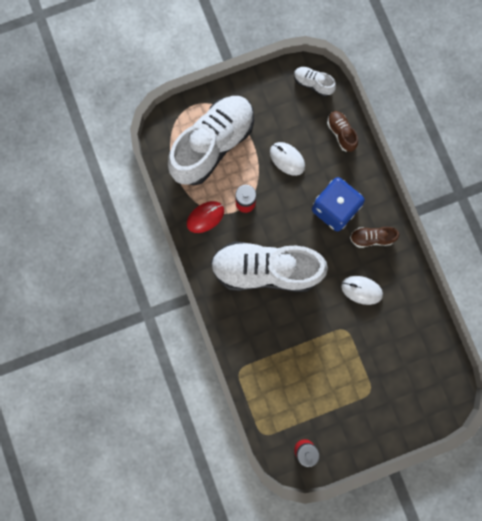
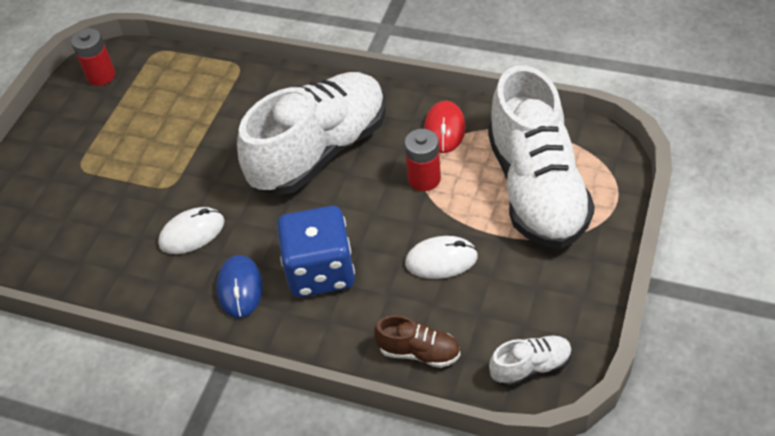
camera: 135 degrees right, 30 degrees down
brown shoe [350,227,399,248] -> blue mouse [216,255,263,318]

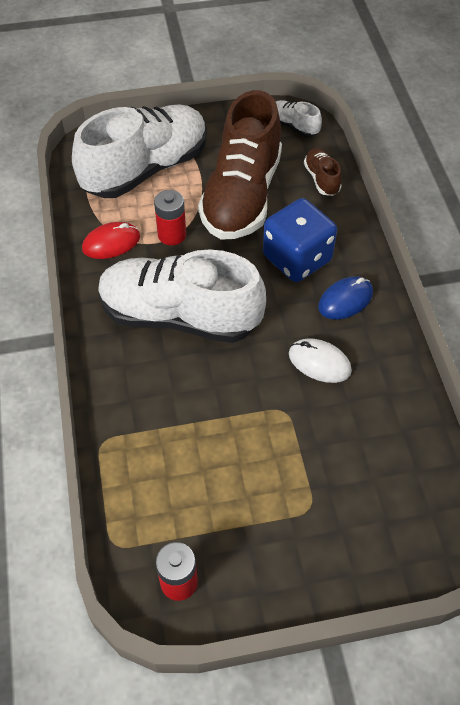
camera: 125 degrees left, 5 degrees up
white mouse [405,236,478,279] -> brown shoe [198,90,282,240]

